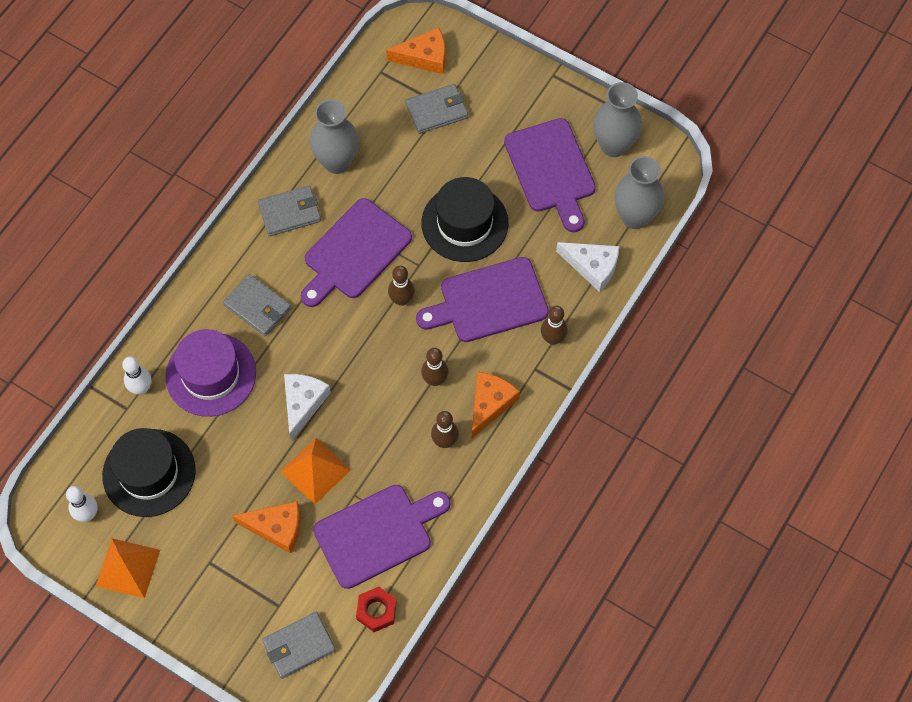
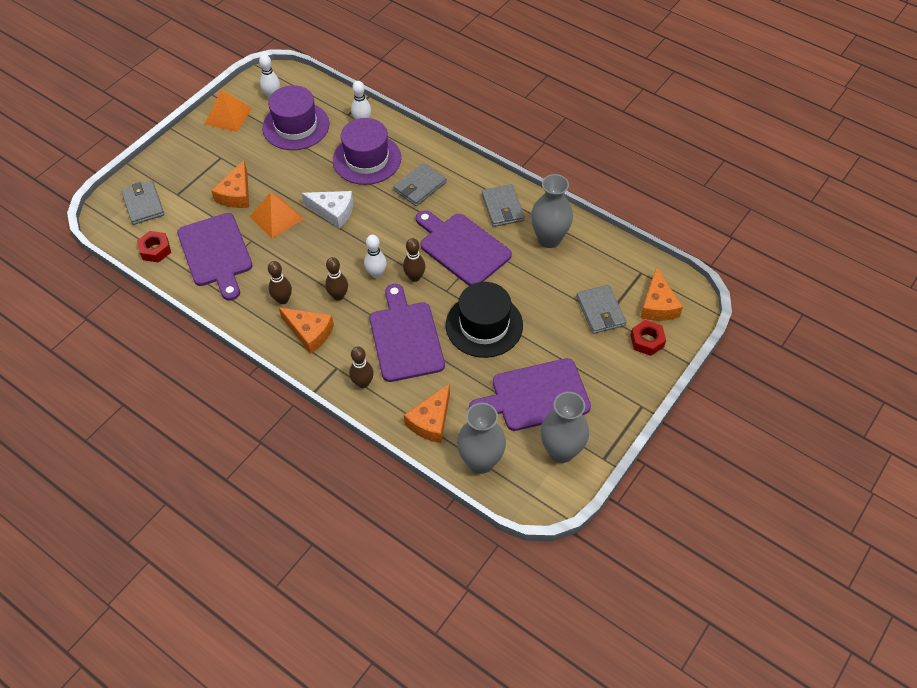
camera: 95 degrees right, 10 degrees down
black hat [102,428,196,517] -> purple hat [262,85,329,150]
white cheese [556,242,619,292] -> orange cheese [404,384,450,443]
none -> white bowling pin [364,235,387,278]
none -> red nut [631,320,666,356]

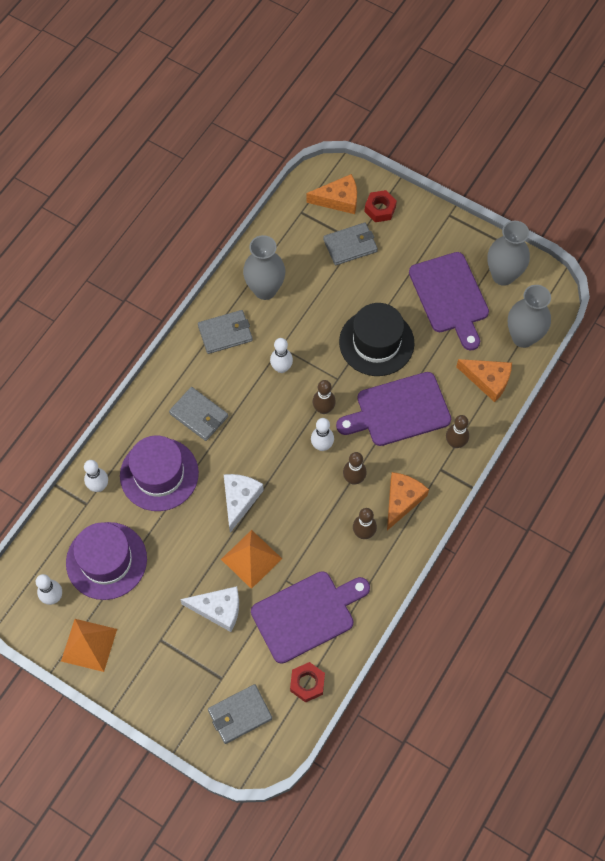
camera: 95 degrees left, 10 degrees up
orange cheese [211,160,249,208] -> white cheese [180,586,239,632]
purple cutting board [416,210,512,286] -> white bowling pin [270,338,293,373]

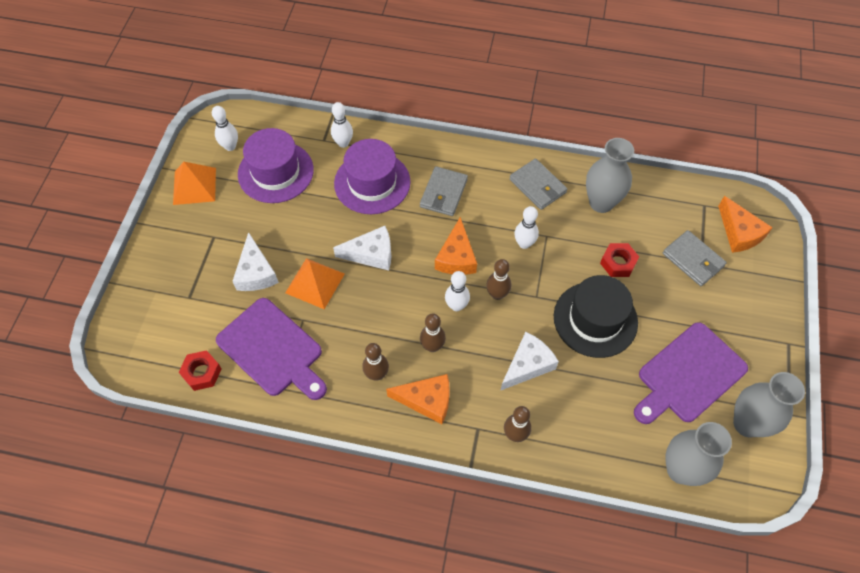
camera: 70 degrees right, 5 degrees down
grey wallet [208,684,272,744] -> none
purple cutting board [336,372,451,446] -> white cheese [500,332,559,391]
red nut [364,190,397,222] -> red nut moved to [600,243,639,277]
orange cheese [456,359,512,402] -> orange cheese moved to [435,217,477,275]

